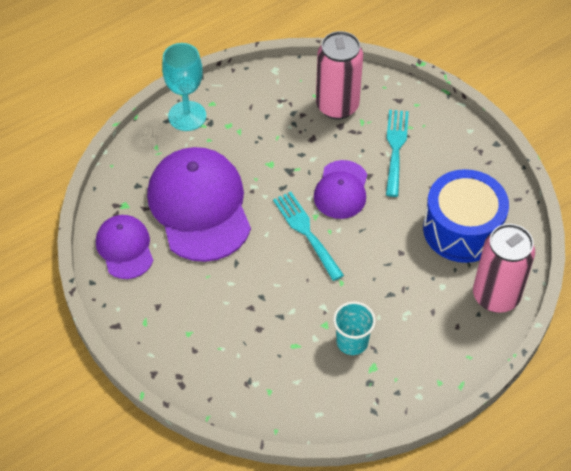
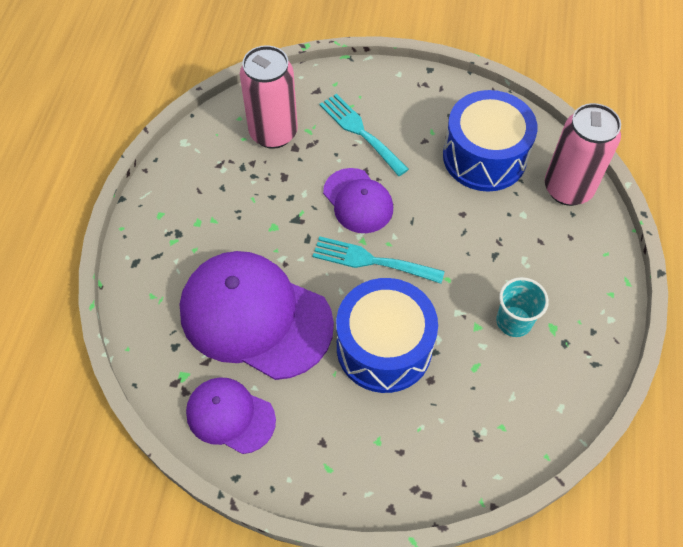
camera: 45 degrees left, 5 degrees up
turquoise goblet [162,43,206,131] -> none
none -> blue drum [336,278,438,393]

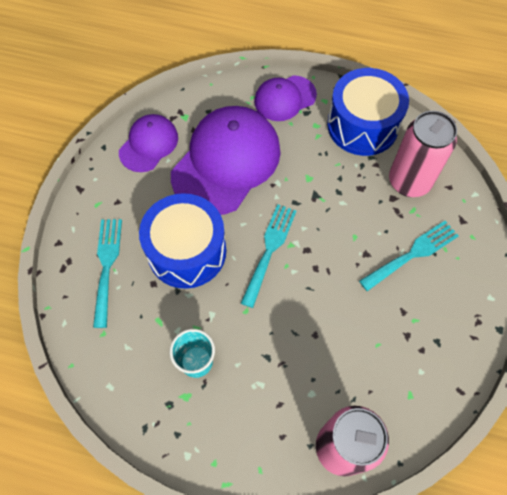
camera: 95 degrees right, 5 degrees up
purple cap [323,168,393,233] -> purple cap moved to [254,75,317,121]
blue drum [443,90,538,192] -> blue drum moved to [327,68,409,156]
none -> turquoise fork [93,219,122,328]

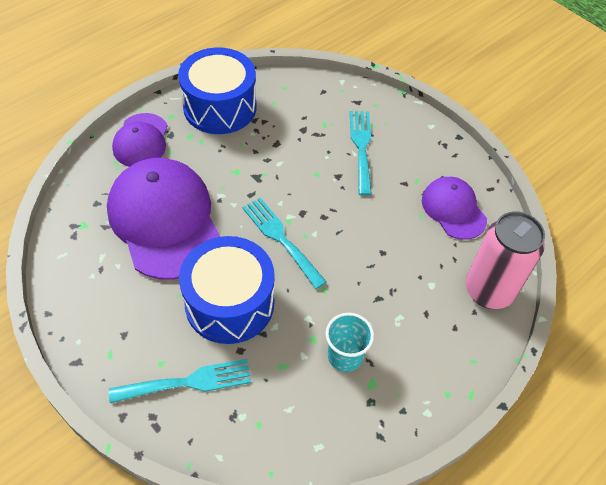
camera: 60 degrees left, 10 degrees down
turquoise fork [93,219,122,328] -> turquoise fork turned 135 degrees clockwise [109,359,252,403]
purple cap [119,114,178,172] -> purple cap moved to [422,177,487,240]
pink can [389,111,457,197] -> none

